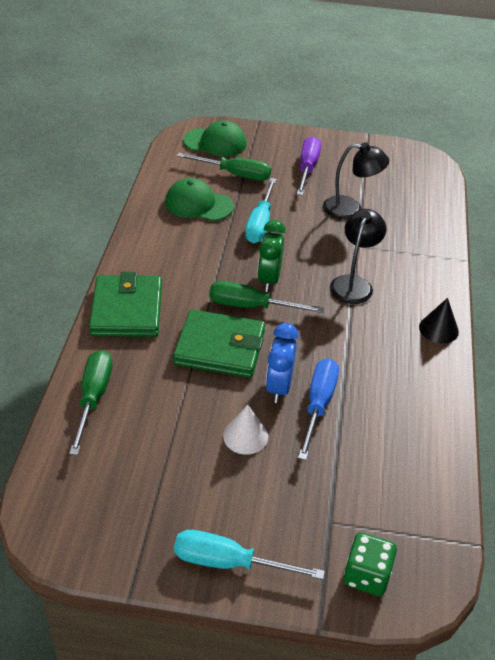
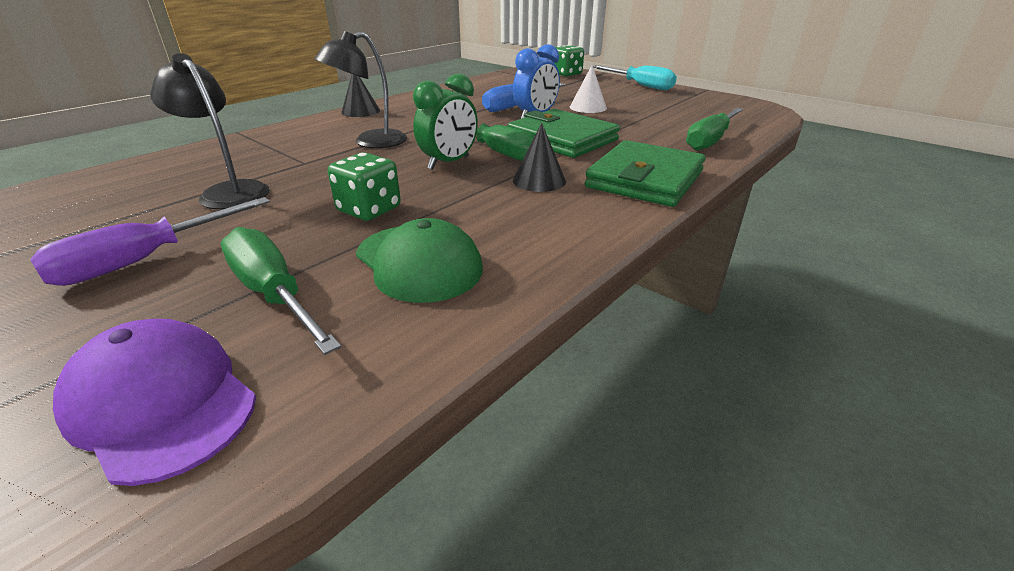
camera: 145 degrees left, 10 degrees down
green cap [183,121,247,157] -> purple cap [53,319,256,486]
turquoise screwdriver [245,178,277,243] -> green dice [328,153,401,221]
none -> black cone [513,123,566,192]

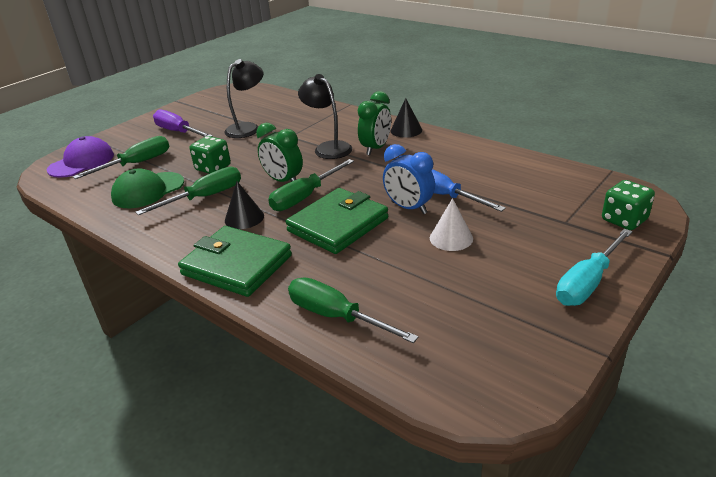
camera: 90 degrees right, 0 degrees up
none -> green screwdriver [135,166,241,215]
none -> green clock [358,91,391,155]

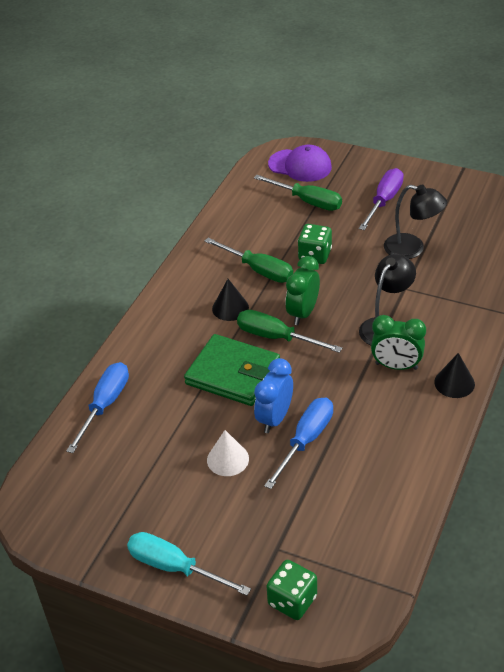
camera: 75 degrees right, 10 degrees up
green cap [111,168,184,208] -> none
green wallet [178,226,292,297] -> none
green screwdriver [288,277,419,343] -> blue screwdriver [66,362,129,453]

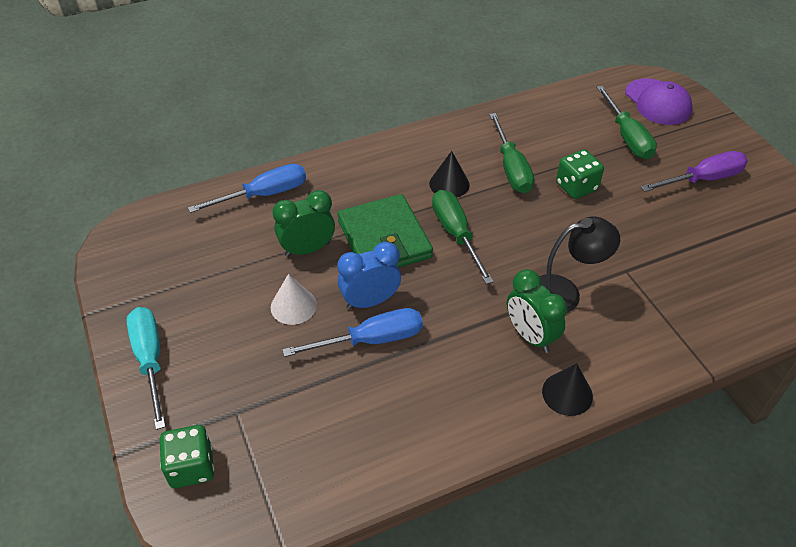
camera: 40 degrees right, 5 degrees up
green clock [285,256,320,325] -> green clock moved to [272,190,335,257]
black lamp [384,185,447,259] -> none

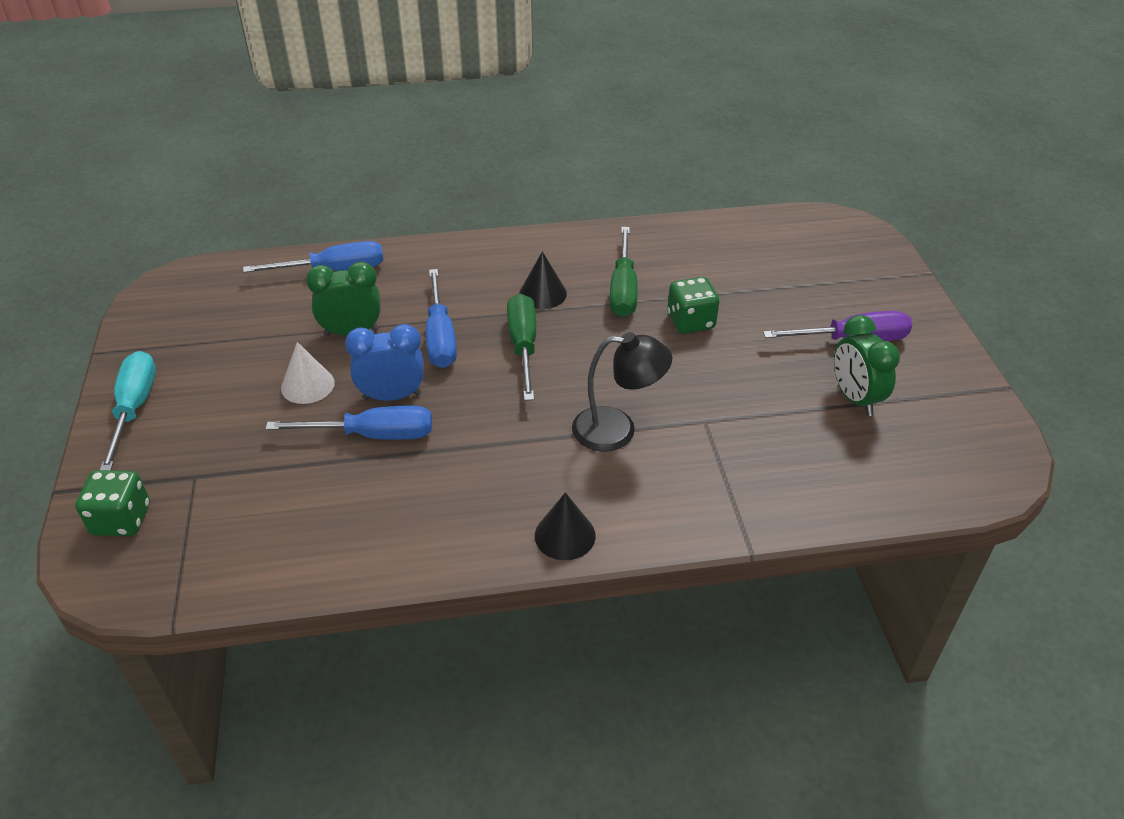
camera: 15 degrees right, 5 degrees down
green wallet [337,194,433,268] -> blue screwdriver [426,269,457,368]
green clock [507,269,567,353] -> green clock moved to [834,315,900,416]
green screwdriver [596,86,657,159] -> none
purple cap [625,78,692,125] -> none

